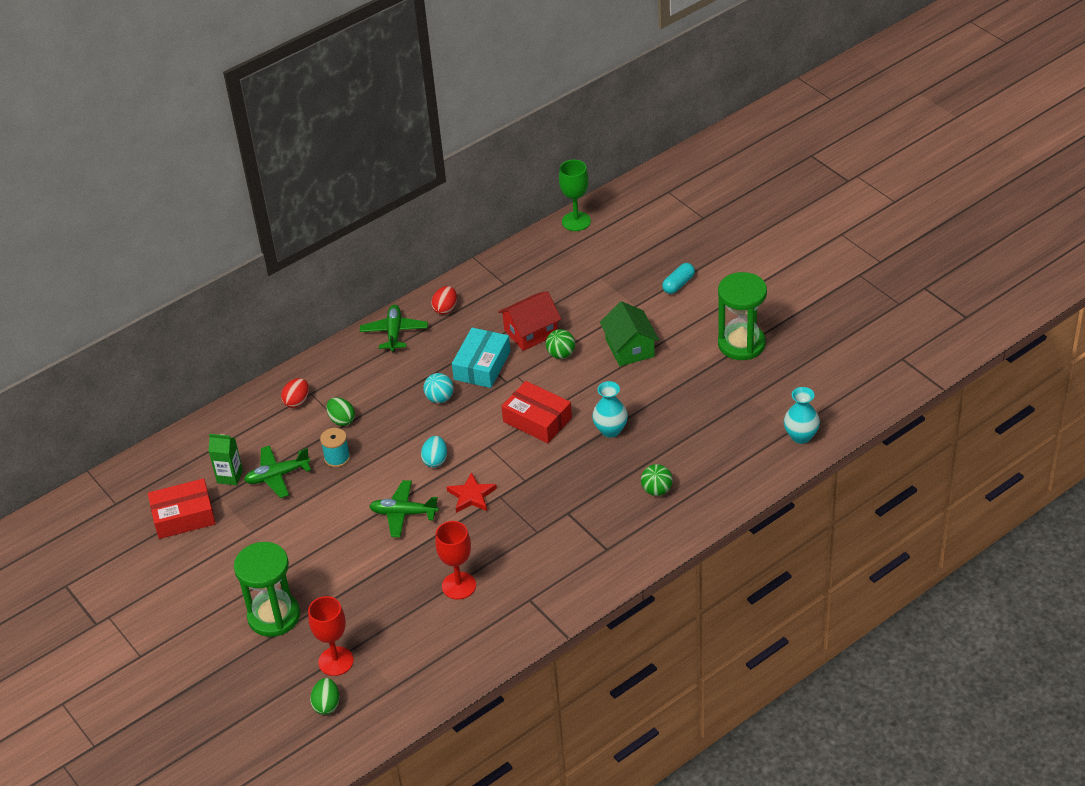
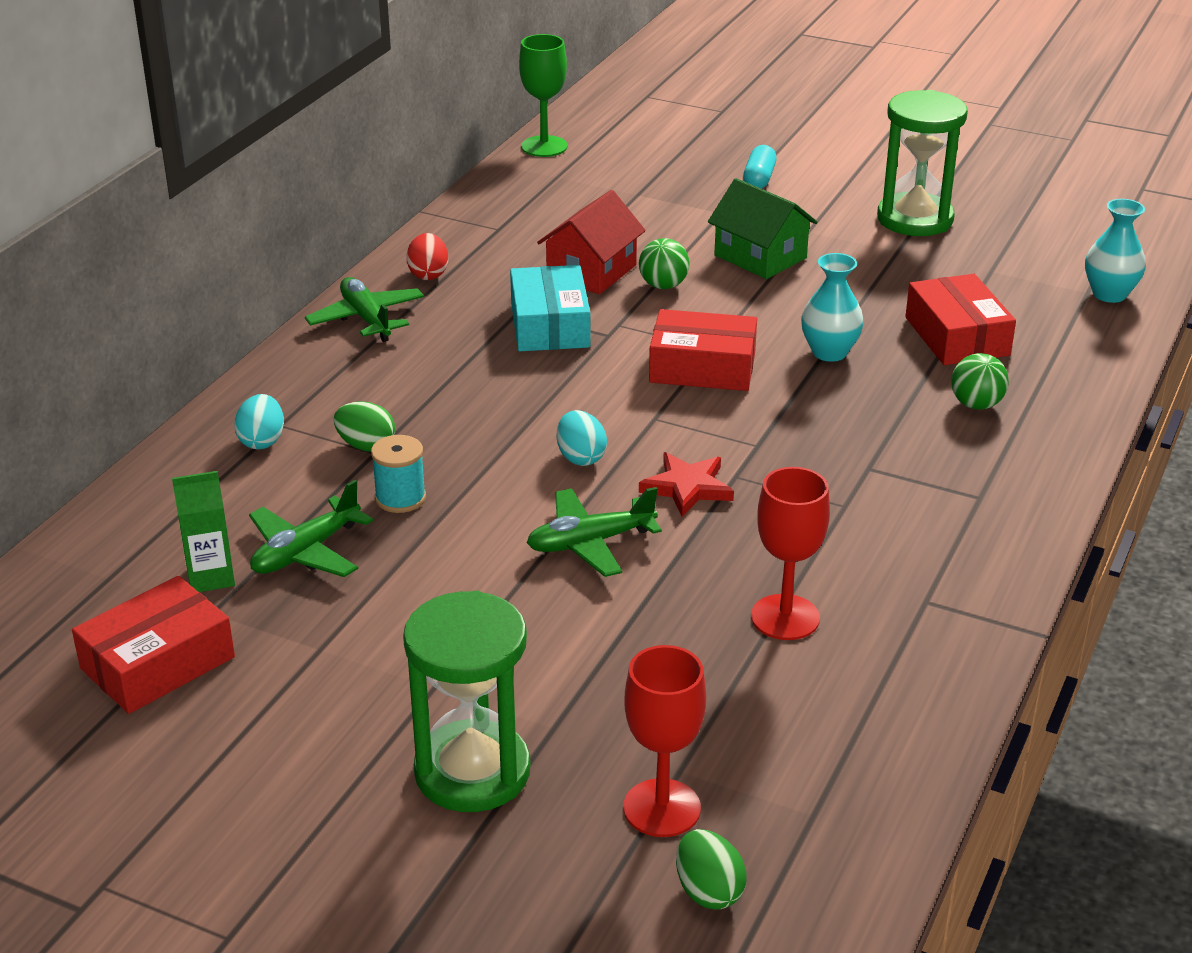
camera: 30 degrees left, 10 degrees down
red egg [281,378,309,408] -> turquoise egg [234,394,284,449]
turquoise ball [423,373,454,403] -> none
none -> red box [905,274,1016,365]

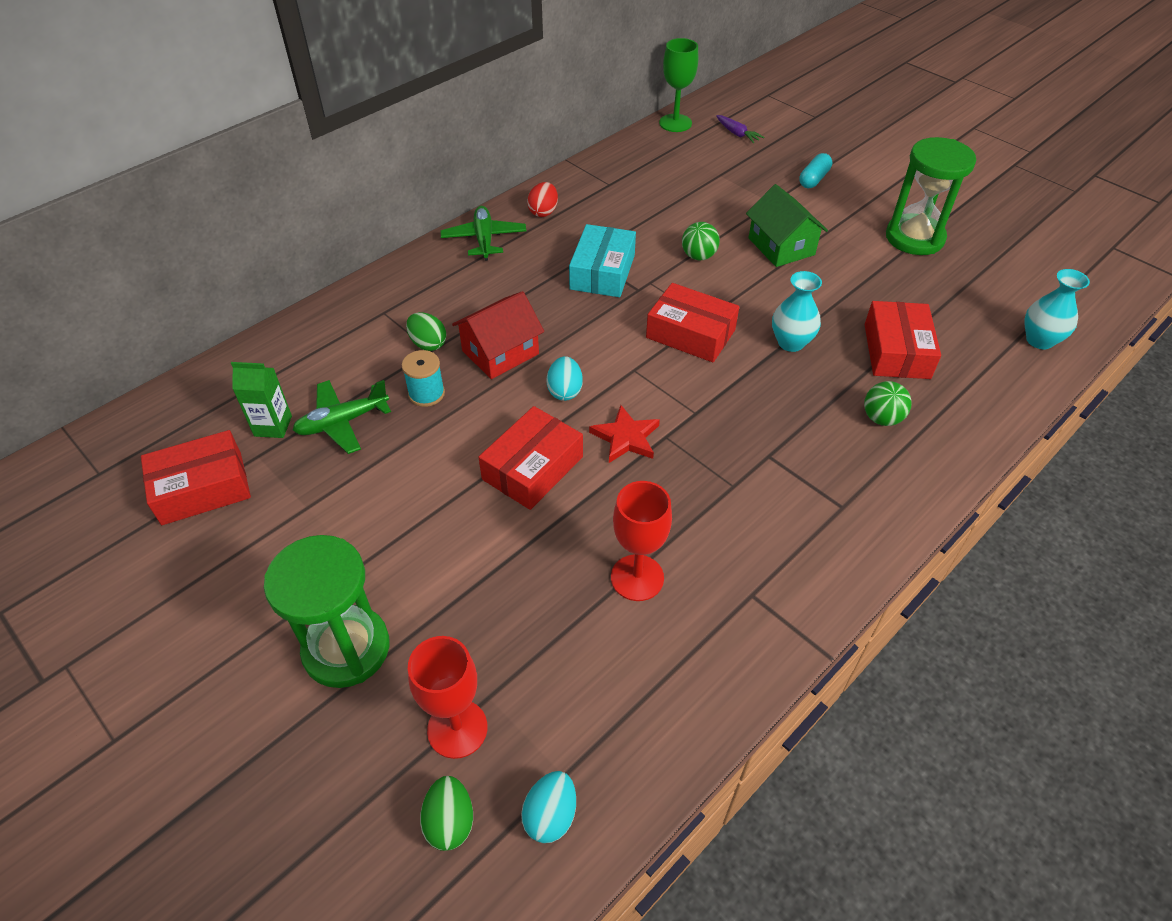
camera: 20 degrees right, 15 degrees up
turquoise egg [234,394,284,449] -> turquoise egg moved to [521,771,576,843]
green plane [527,487,662,577] -> red box [479,406,583,510]
red house [537,190,646,294] -> red house moved to [452,291,544,379]
none -> purple carrot [716,115,764,143]

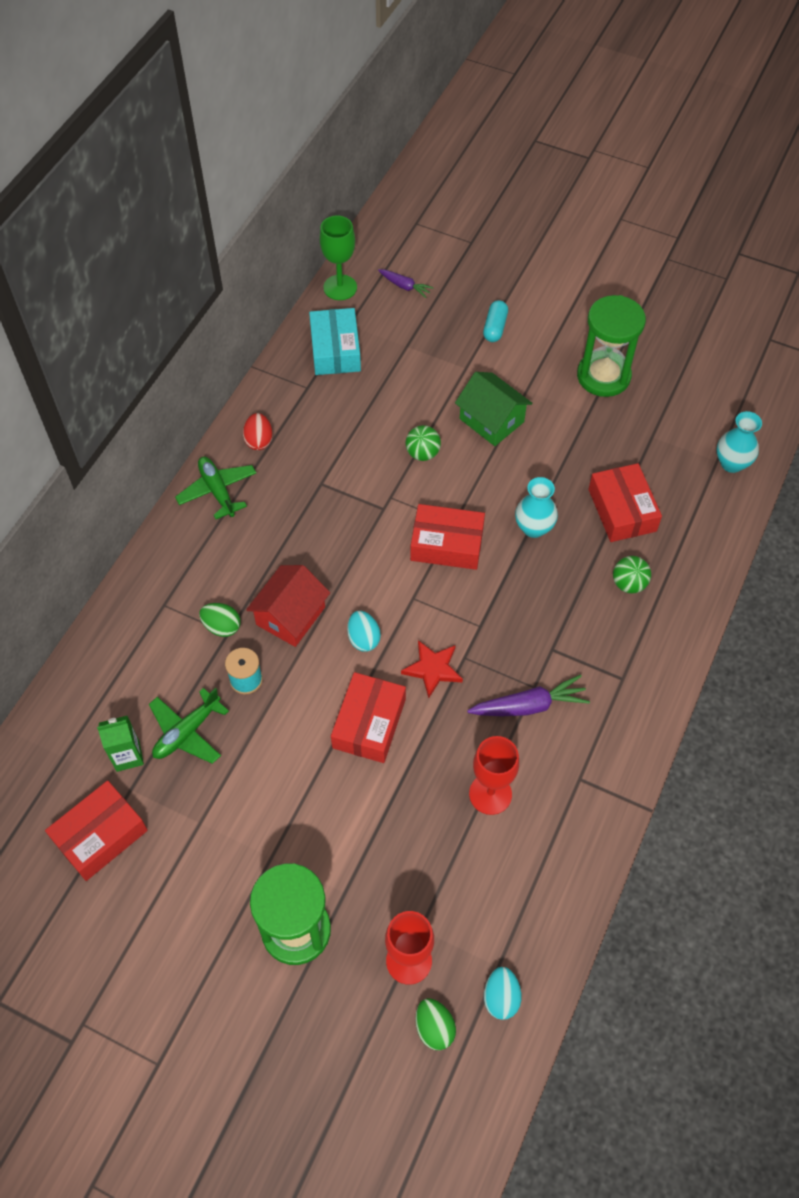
camera: 20 degrees left, 10 degrees up
turquoise box [569,224,636,297] -> turquoise box moved to [309,308,361,375]
none -> purple carrot [467,675,590,716]

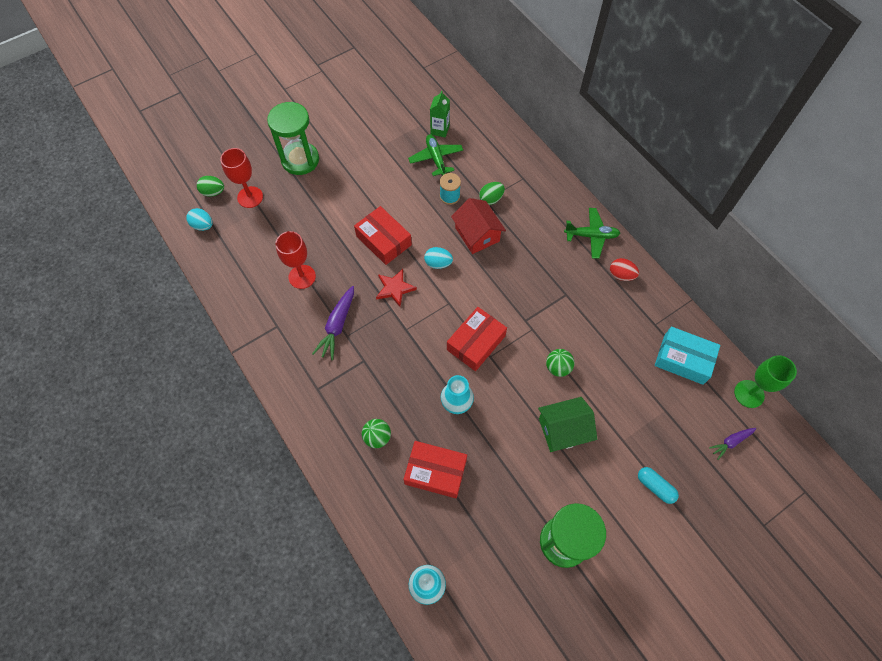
camera: 120 degrees right, 5 degrees up
red box [45,780,148,881] -> none

